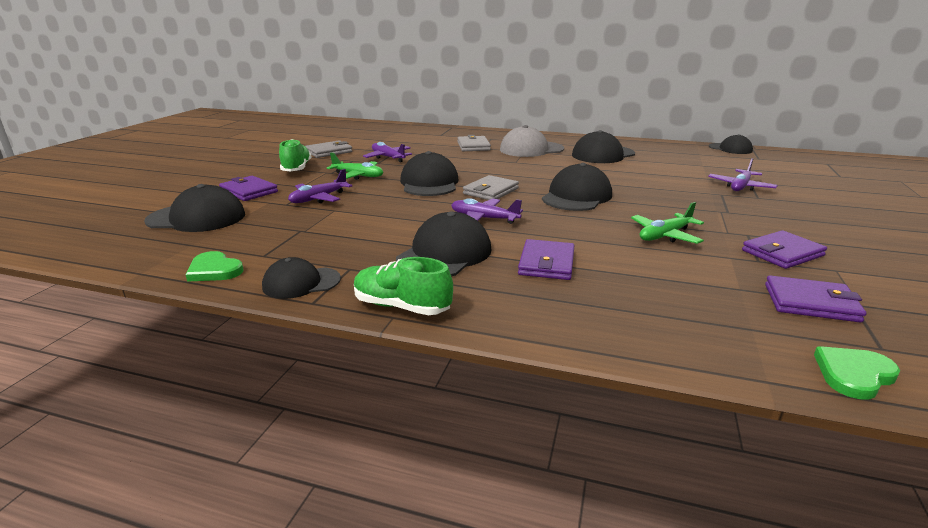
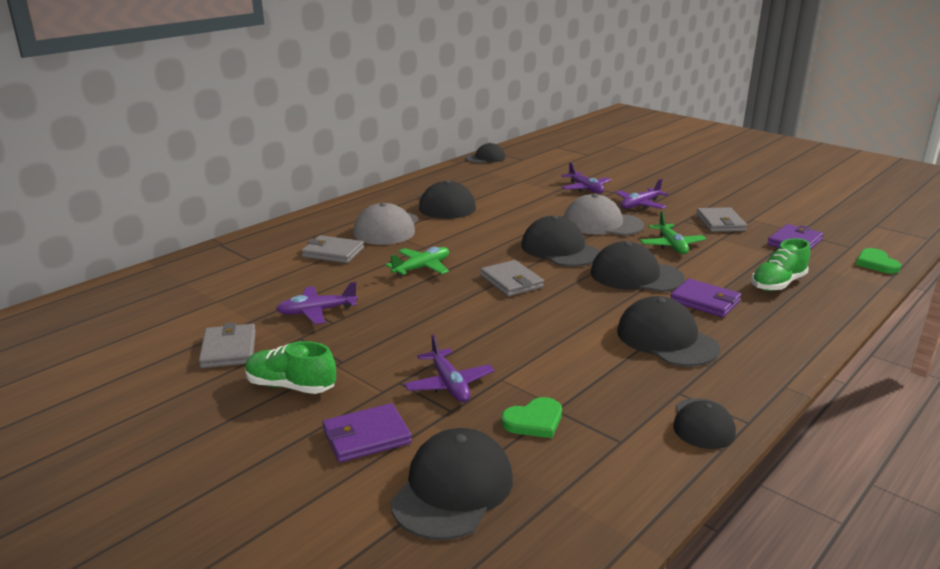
camera: 65 degrees left, 0 degrees up
green heart [186,251,243,282] -> green heart moved to [501,397,562,438]
green plane [327,152,383,180] -> green plane moved to [386,247,449,277]
green shoe [354,257,453,315] -> green shoe moved to [751,238,810,291]
black cap [400,151,459,196] -> black cap moved to [590,241,685,292]
purple plane [451,198,523,224] -> purple plane moved to [615,179,668,209]
purple wallet [742,230,827,269] -> grey wallet [696,207,747,232]
none -> grey cap [564,194,644,236]

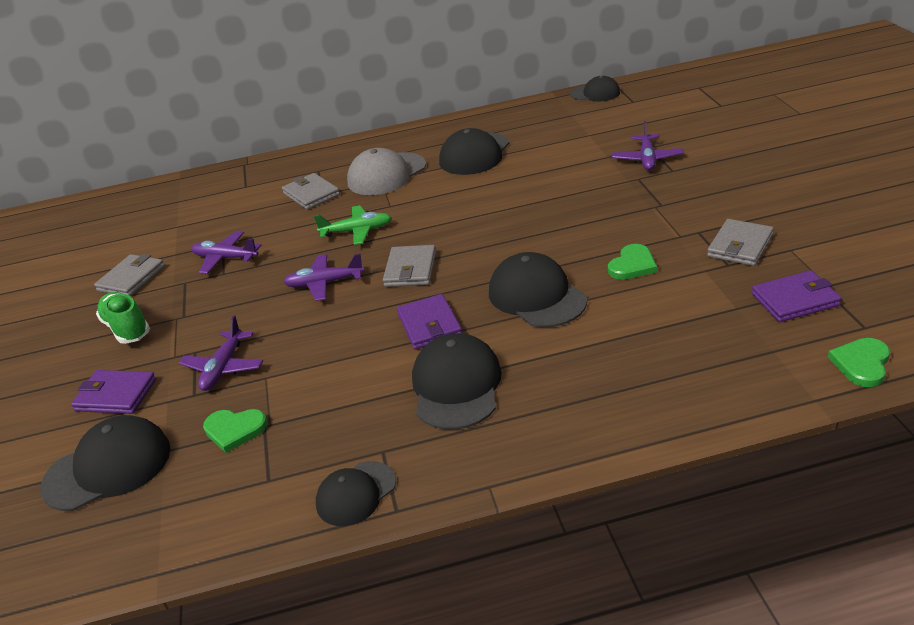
camera: 40 degrees right, 10 degrees up
black cap [521,216,600,267] -> none
grey cap [564,194,644,236] -> none
purple plane [615,179,668,209] -> purple plane moved to [284,254,364,301]
green plane [640,211,706,254] -> green heart [608,244,657,280]
purple wallet [670,279,741,317] -> purple wallet moved to [397,294,462,350]
green shoe [751,238,810,291] -> none

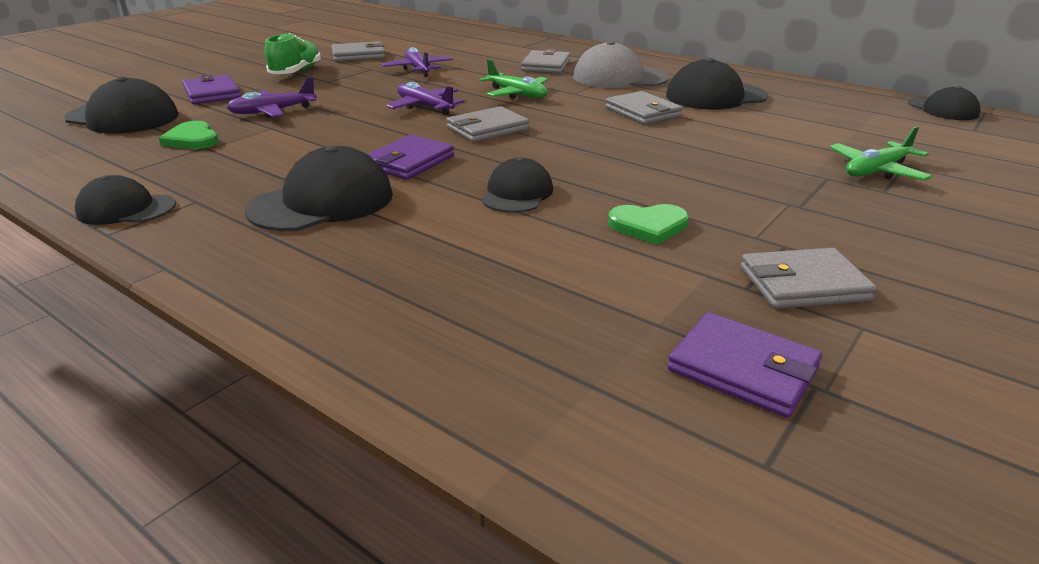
camera: 45 degrees right, 5 degrees down
black cap [489,252,587,327] -> black cap [481,158,553,213], size x0.63
purple plane [612,121,684,171] -> green plane [830,126,932,181]
green heart [828,338,890,387] -> none
none -> grey wallet [605,91,683,125]

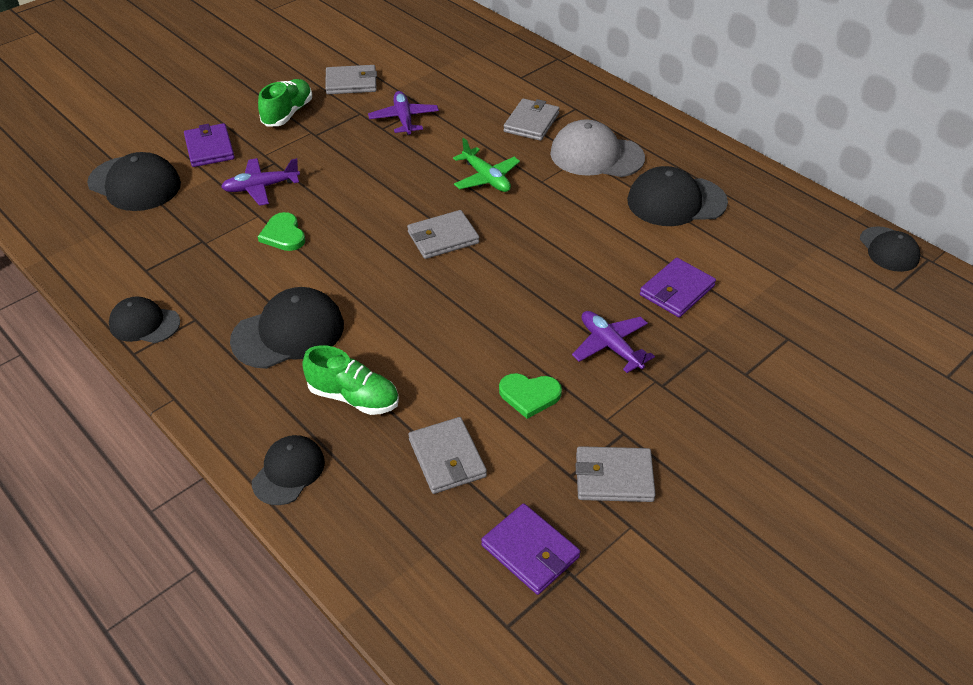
camera: 10 degrees right, 15 degrees up
green heart [159,121,219,149] -> green heart moved to [258,212,305,251]
purple wallet [368,135,454,180] -> purple wallet moved to [640,258,716,317]
purple plane [386,82,464,115] -> purple plane moved to [572,311,655,373]
black cap [481,158,553,213] -> black cap moved to [252,435,325,505]
grey wallet [605,91,683,125] -> grey wallet moved to [408,417,487,494]
green plane [830,126,932,181] -> none
none -> green shoe [302,345,399,415]

